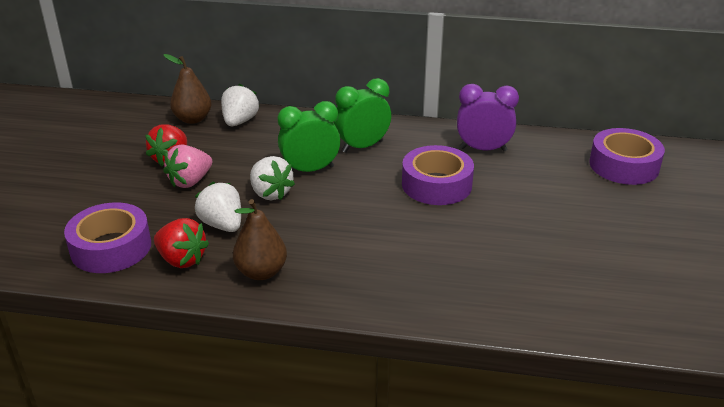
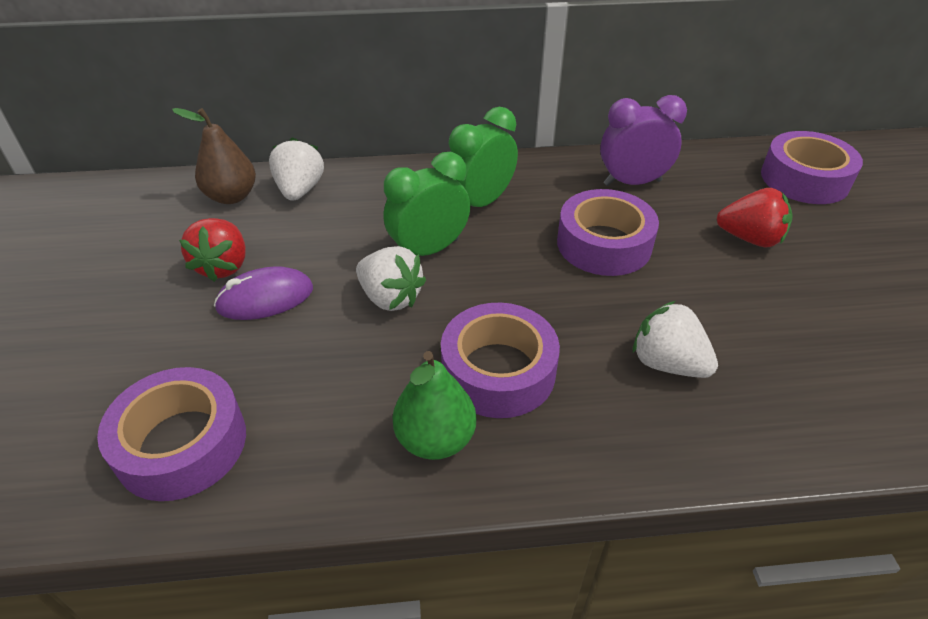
camera: 15 degrees left, 10 degrees up
red strawberry [154,218,209,268] -> red strawberry moved to [717,188,793,247]
pink strawberry [163,144,212,188] -> purple mouse [214,266,313,320]
white strawberry [195,182,241,232] -> white strawberry moved to [633,301,718,378]
brown pear [233,199,287,280] -> green pear [392,351,476,460]
none -> purple tape [441,303,560,418]

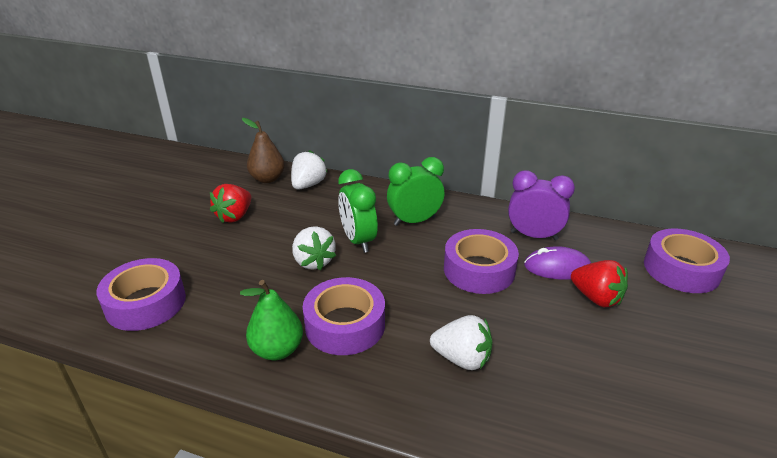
camera: 25 degrees right, 10 degrees down
purple mouse [214,266,313,320] -> purple mouse moved to [524,246,591,280]
green clock [384,152,470,256] -> green clock turned 105 degrees counterclockwise [338,169,378,253]
white strawberry [633,301,718,378] -> white strawberry turned 135 degrees clockwise [430,315,492,370]

